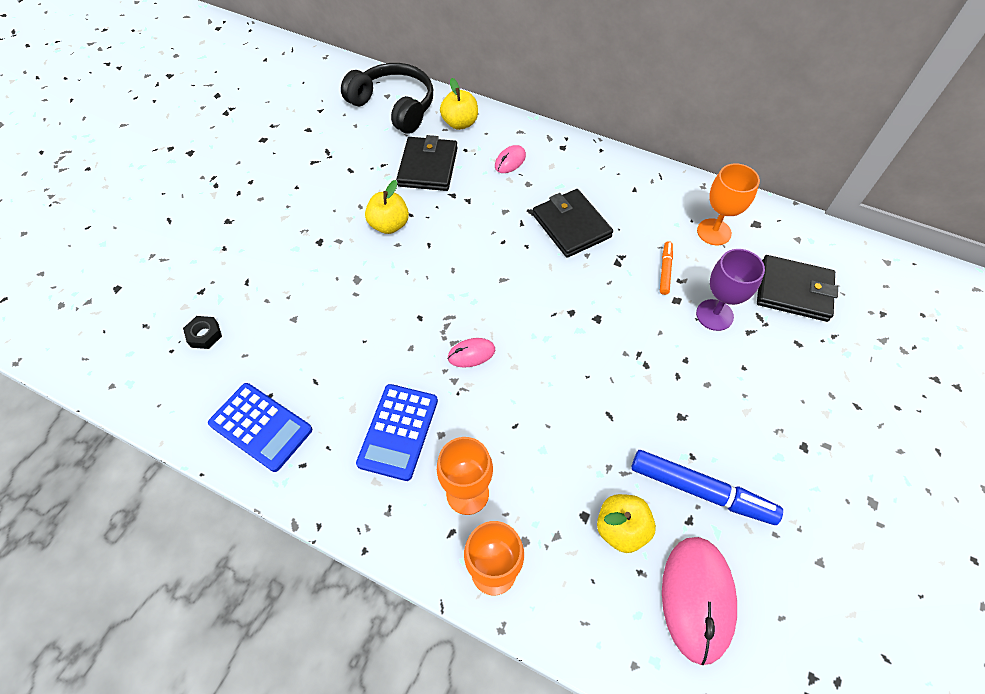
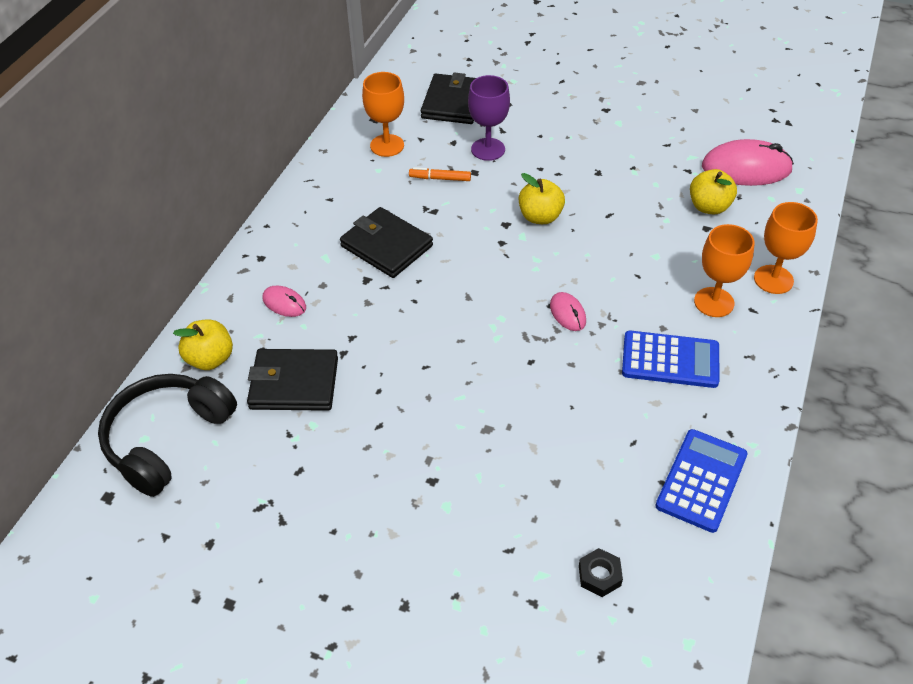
camera: 95 degrees left, 10 degrees down
yellow apple [365,180,409,234] -> yellow apple moved to [519,173,565,224]
black wallet [533,189,613,258] -> black wallet turned 75 degrees clockwise [340,207,433,278]
blue marker [631,450,783,525] -> none

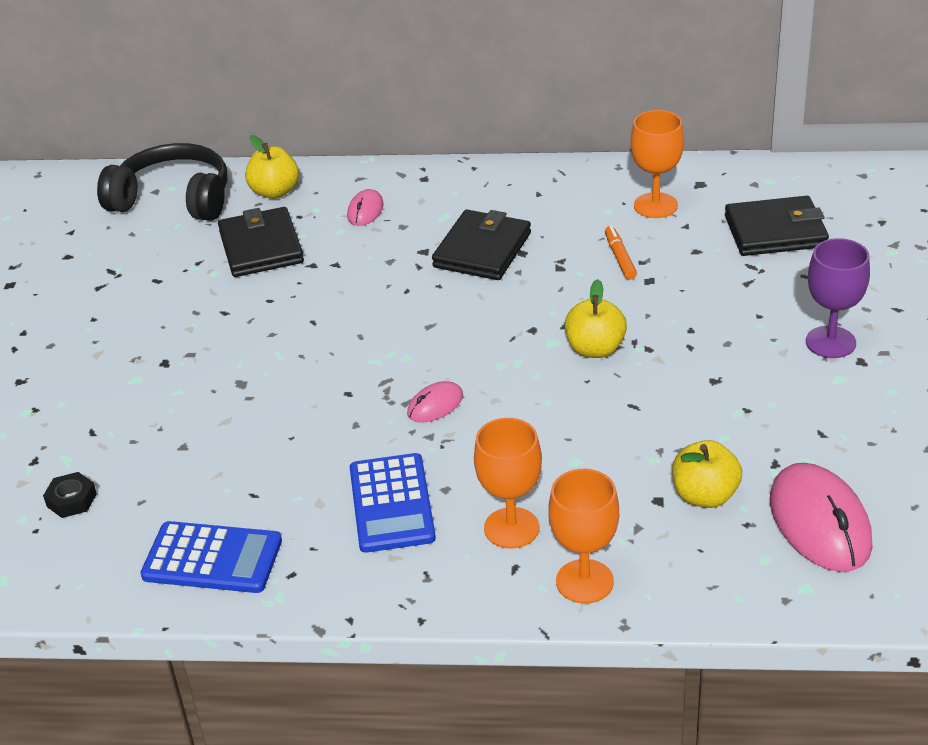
camera: 75 degrees right, 10 degrees down
purple goblet [468,75,510,161] -> purple goblet moved to [806,238,870,358]

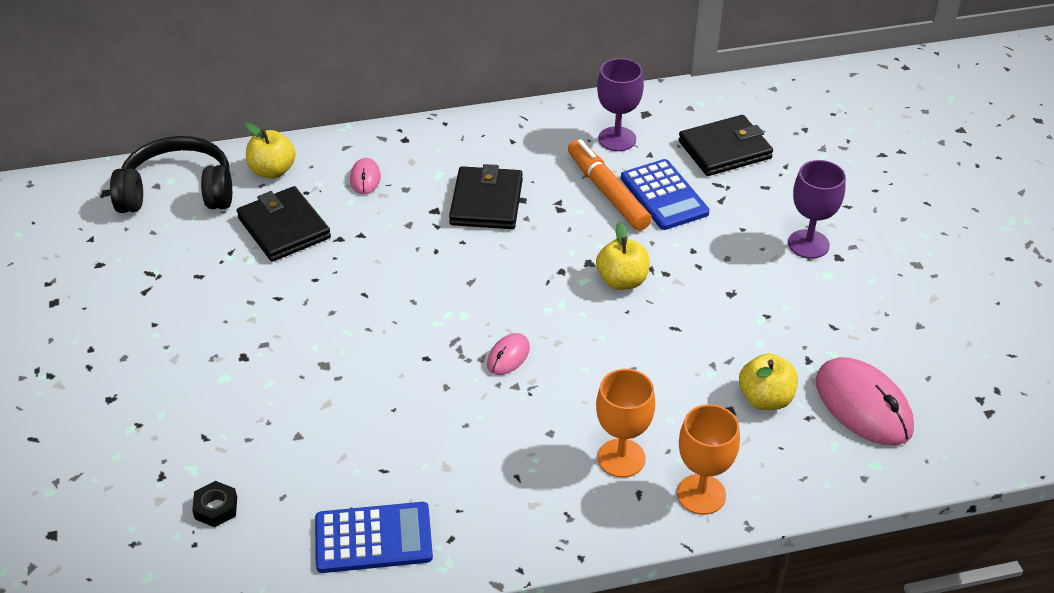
camera: 20 degrees left, 5 degrees up
blue calculator [350,453,436,553] -> blue calculator moved to [621,159,710,230]
orange marker [605,226,637,280] -> orange marker [568,139,652,231], size x1.93
orange goblet [631,110,684,218] -> purple goblet [597,58,644,151]

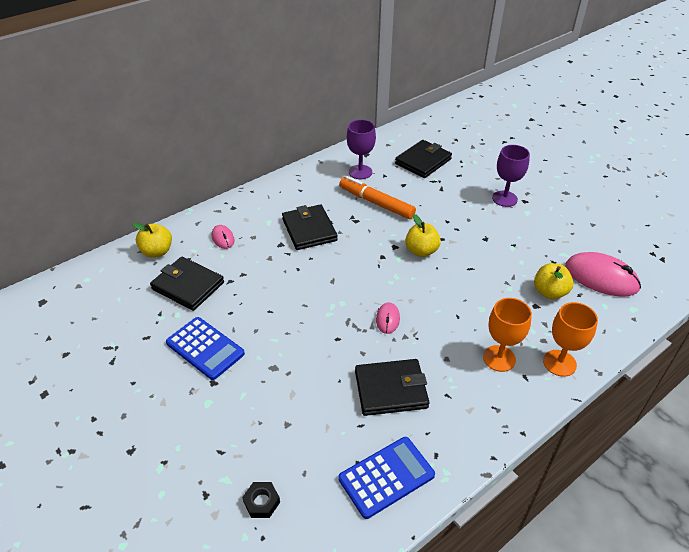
camera: 25 degrees left, 0 degrees up
black headphones [110,136,232,213] -> none
blue calculator [621,159,710,230] -> blue calculator moved to [166,317,245,380]
none -> black wallet [355,359,429,416]

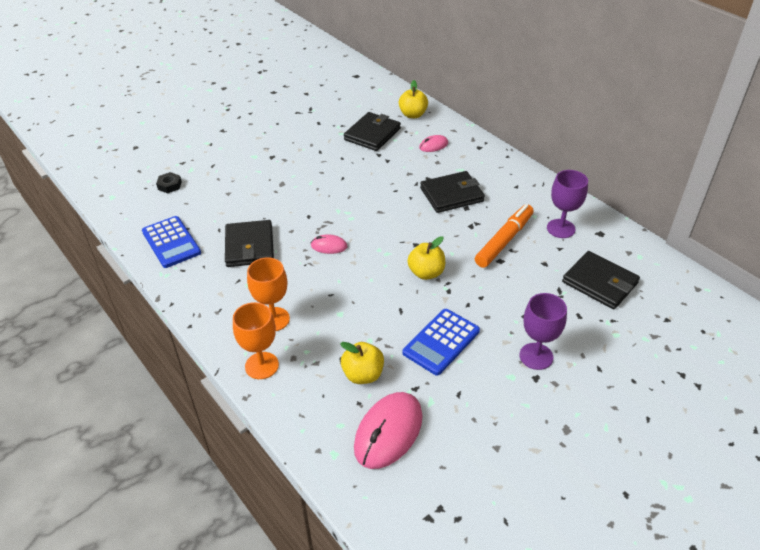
camera: 90 degrees right, 0 degrees up
blue calculator [166,317,245,380] -> blue calculator moved to [403,309,480,376]

